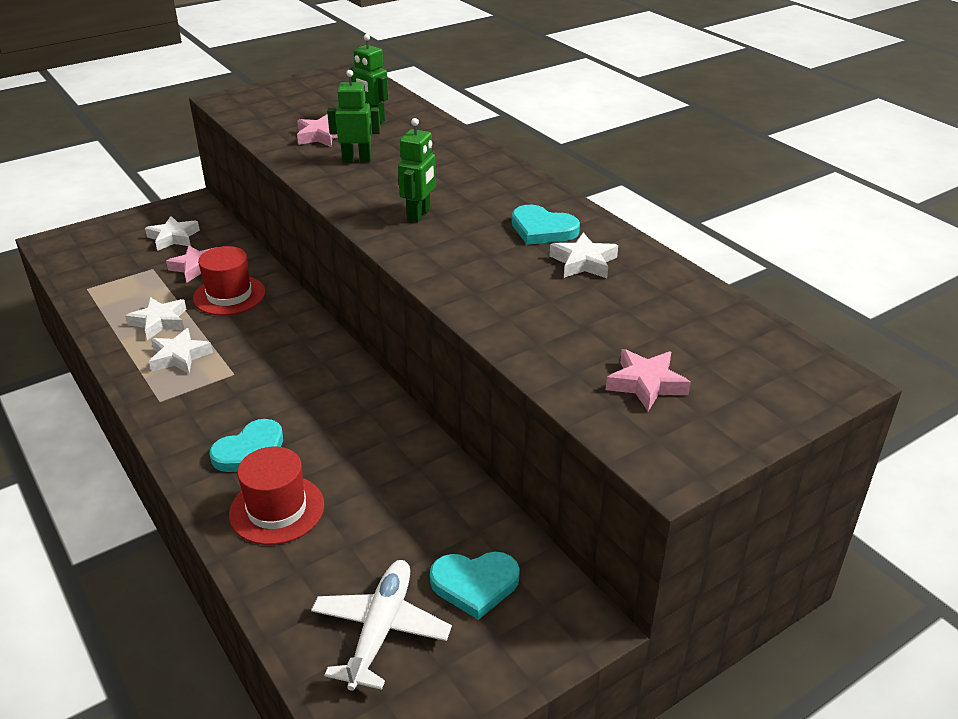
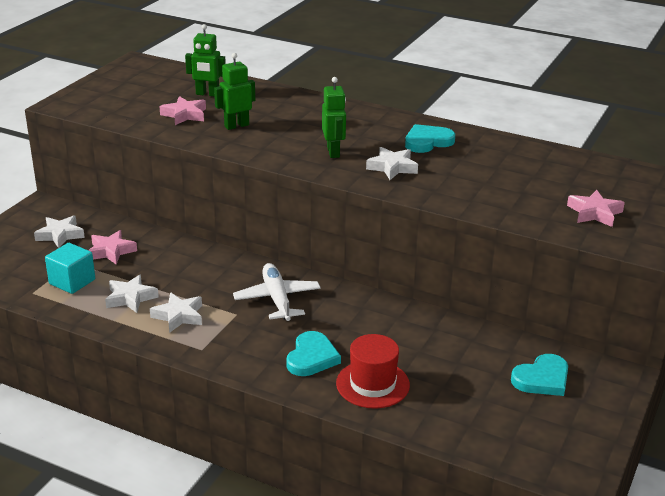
camera: 30 degrees left, 5 degrees down
red hat [193,246,266,315] -> none
white plane [311,560,452,691] -> white plane moved to [233,263,321,321]
turquoise heart [512,205,580,245] -> turquoise heart turned 150 degrees clockwise [405,124,455,153]
white star [550,233,618,278] -> white star moved to [366,147,418,180]
none -> turquoise cube [45,243,95,294]

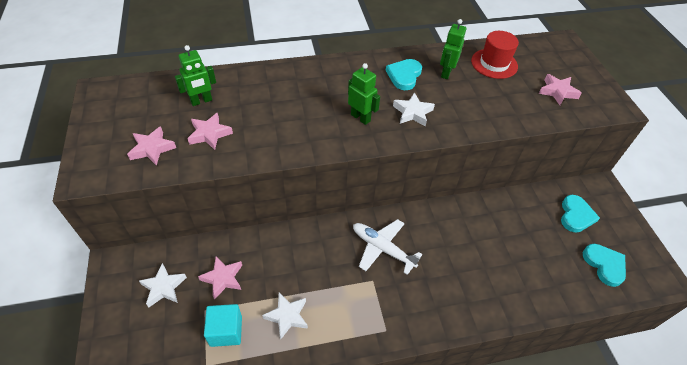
camera: 40 degrees left, 20 degrees up
white star [150,292,202,333] -> none
green robot [214,53,255,130] -> green robot moved to [440,19,466,79]
turquoise heart [286,331,341,376] -> turquoise heart moved to [583,244,626,287]
red hat [336,334,410,409] -> red hat moved to [471,31,519,79]
none -> pink star [127,126,176,166]

